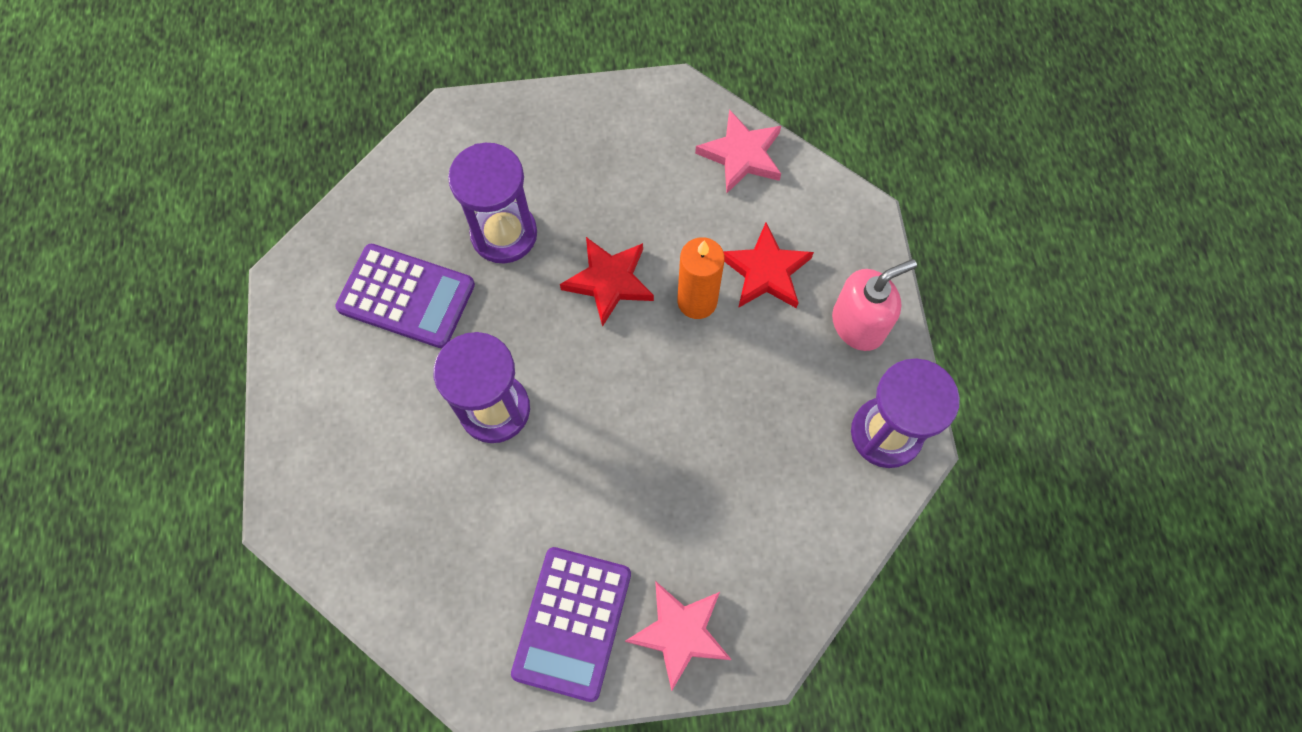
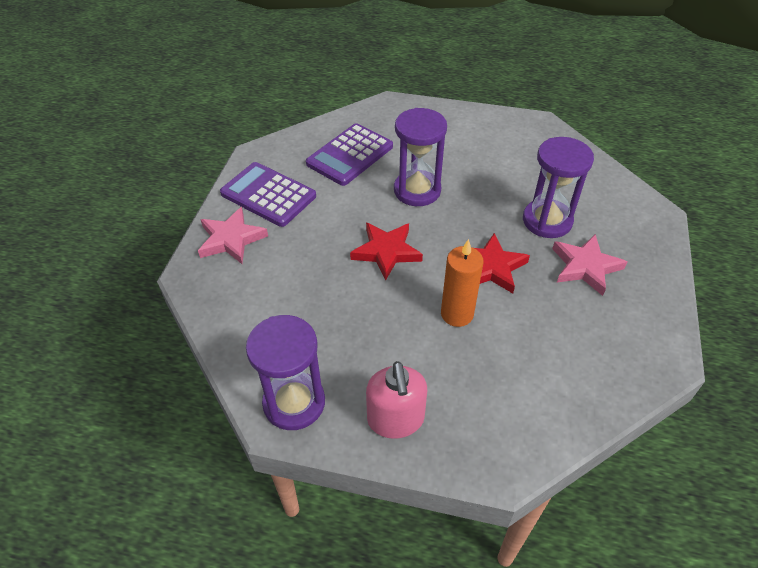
camera: 110 degrees right, 20 degrees down
purple calculator [335,244,475,348] -> purple calculator moved to [306,123,393,186]
pink star [695,109,781,193] -> pink star moved to [552,234,627,296]
red star [723,223,814,308] -> red star moved to [350,223,423,281]

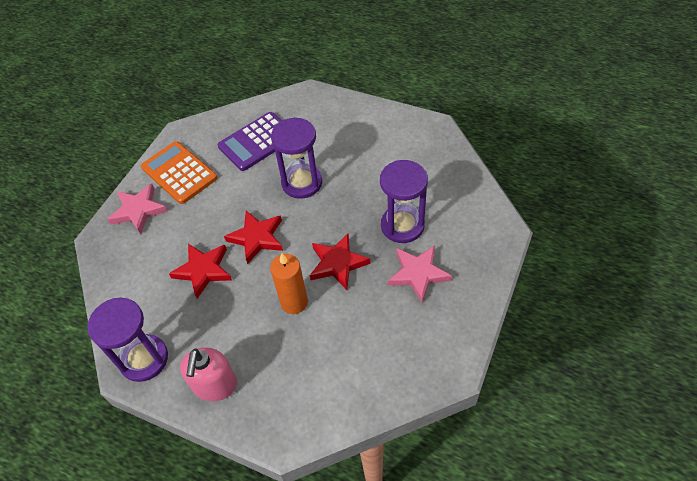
camera: 15 degrees right, 5 degrees up
purple calculator [220,162,316,227] -> orange calculator [141,141,217,204]
none -> red star [169,244,232,299]

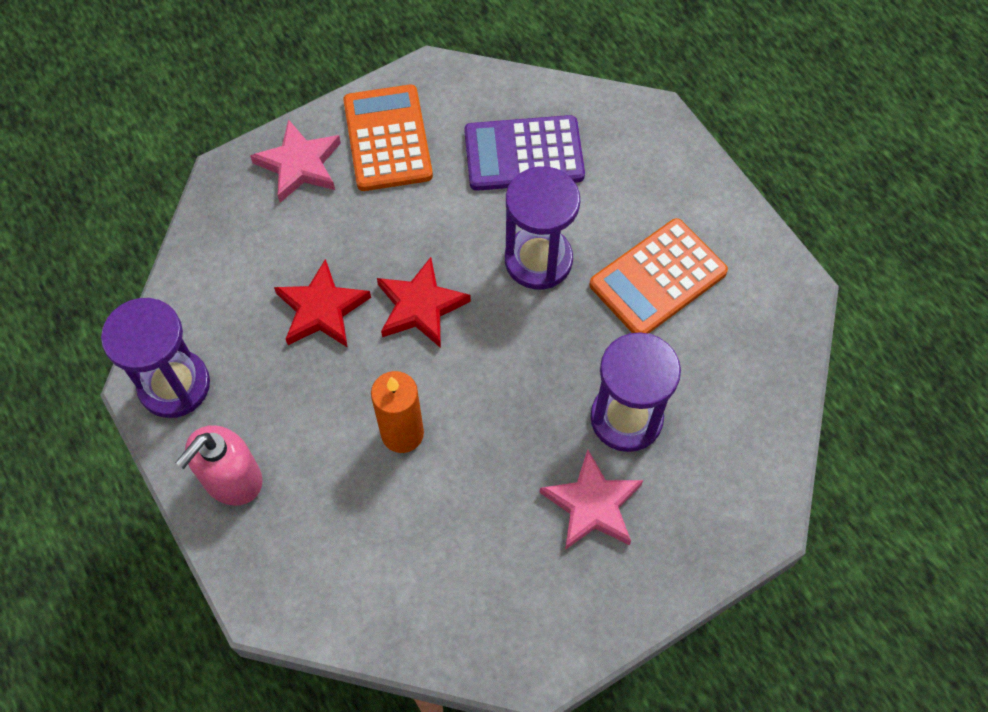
camera: 30 degrees right, 10 degrees up
red star [310,234,371,290] -> none
none -> orange calculator [590,218,728,333]

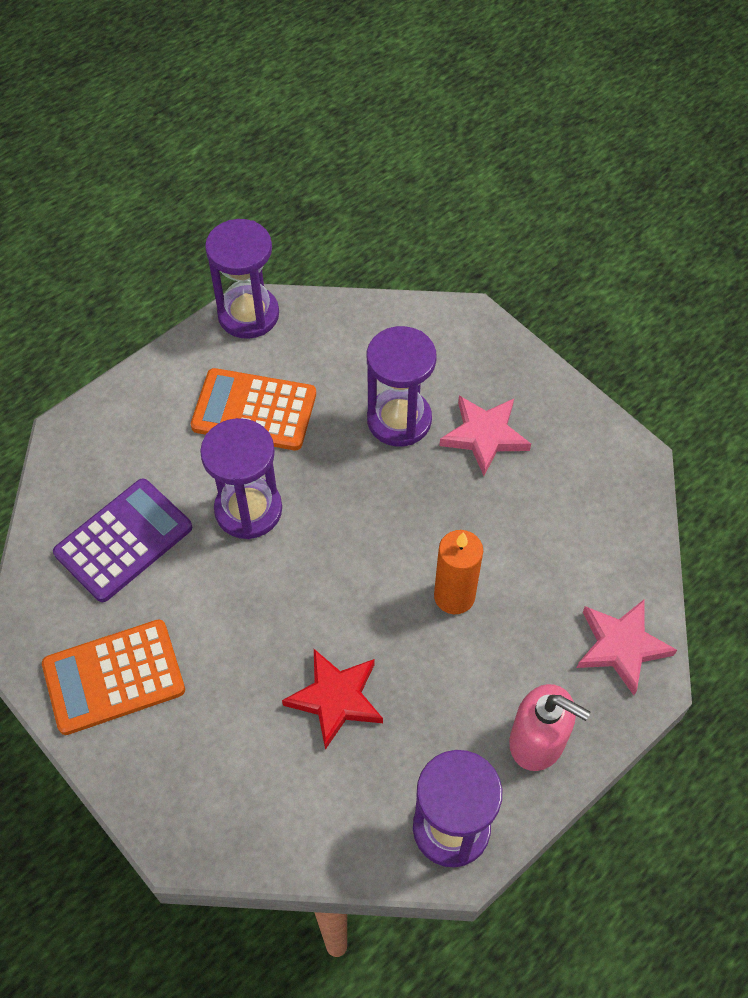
camera: 100 degrees left, 5 degrees down
pink star [250,119,341,203] -> pink star moved to [577,600,677,695]
red star [377,257,471,348] -> none
purple calculator [464,115,585,191] -> purple calculator turned 120 degrees counterclockwise [53,479,192,602]
orange calculator [590,218,728,333] -> orange calculator turned 150 degrees clockwise [191,368,316,450]
none -> purple hourglass [205,219,279,339]

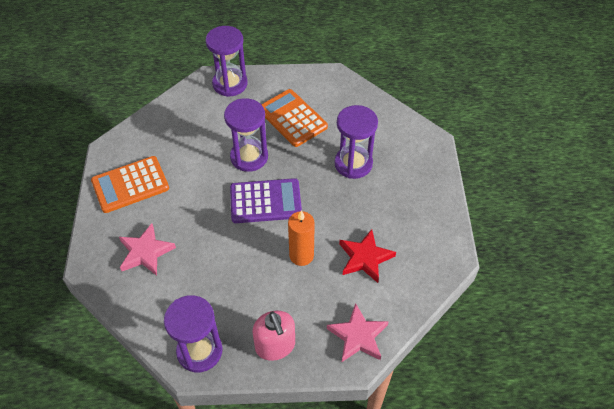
camera: 40 degrees right, 5 degrees down
orange calculator [42,619,185,735] -> orange calculator turned 45 degrees counterclockwise [91,156,169,213]
purple calculator [53,479,192,602] -> purple calculator moved to [230,178,302,223]
purple hourglass [205,219,279,339] -> purple hourglass moved to [205,26,248,97]
red star [282,649,383,750] -> red star moved to [339,229,396,283]
pink star [439,396,531,476] -> pink star moved to [119,223,176,276]

